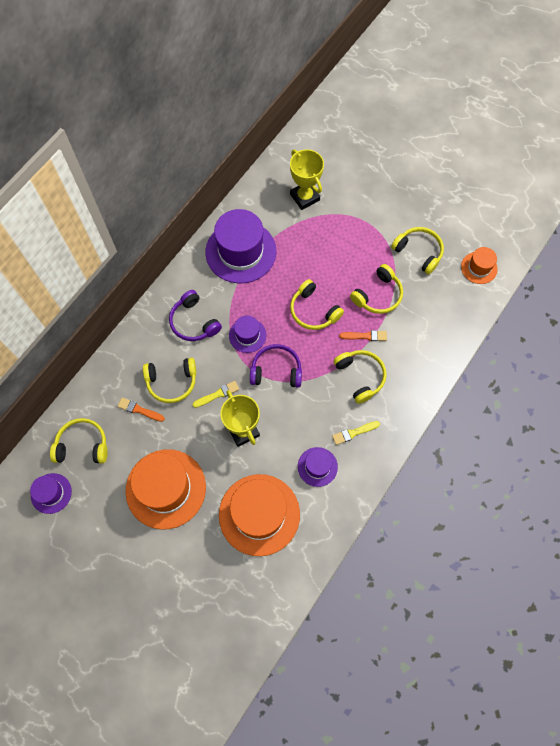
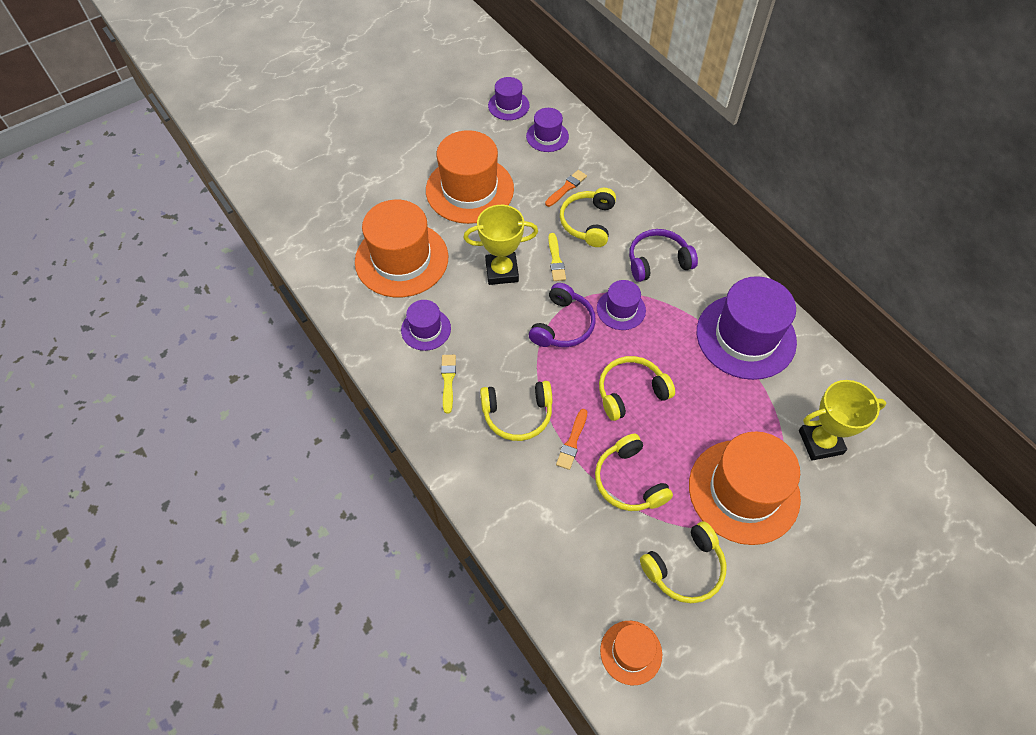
camera: 110 degrees right, 10 degrees down
yellow headphones [50,418,108,464] -> purple hat [526,108,569,152]
none -> orange hat [689,432,801,545]

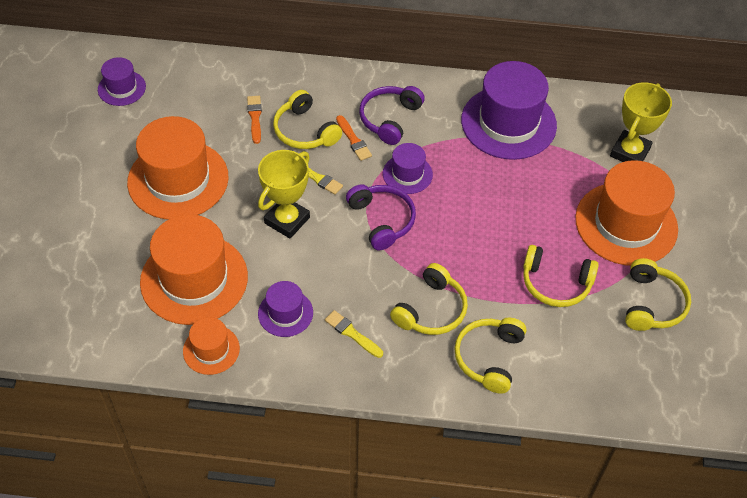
camera: 50 degrees left, 5 degrees down
purple hat [526,108,569,152] -> none
orange brush [556,409,587,470] -> orange brush moved to [336,115,372,161]
yellow headphones [599,356,675,421] -> yellow headphones moved to [454,318,526,394]
orange hat [600,621,662,685] -> orange hat moved to [183,317,240,375]

